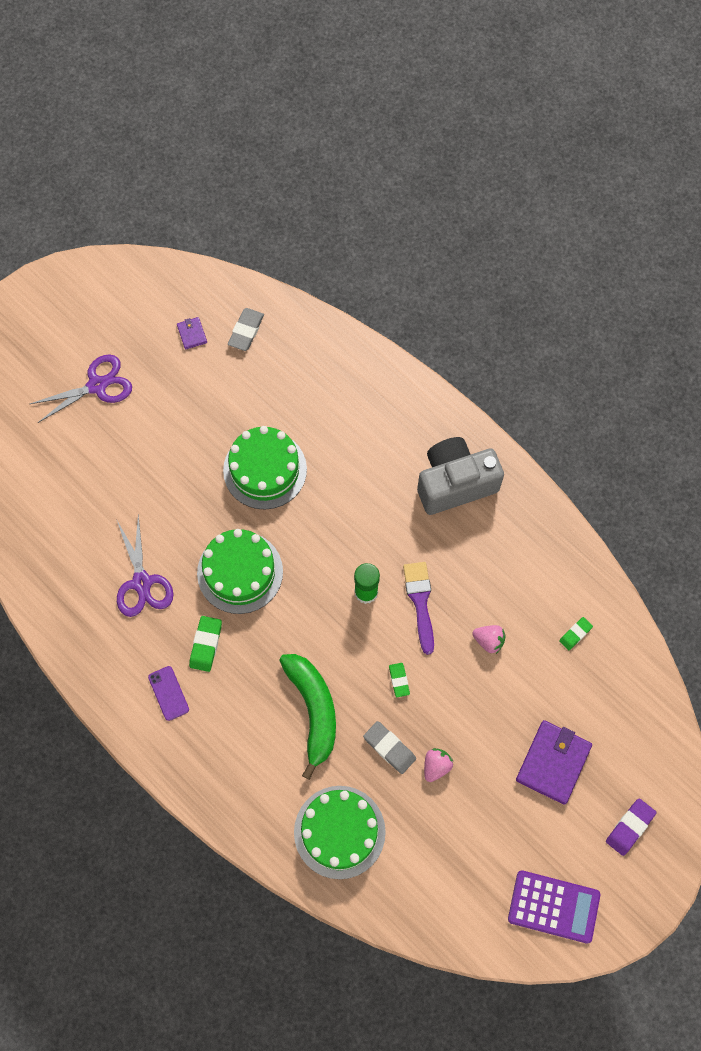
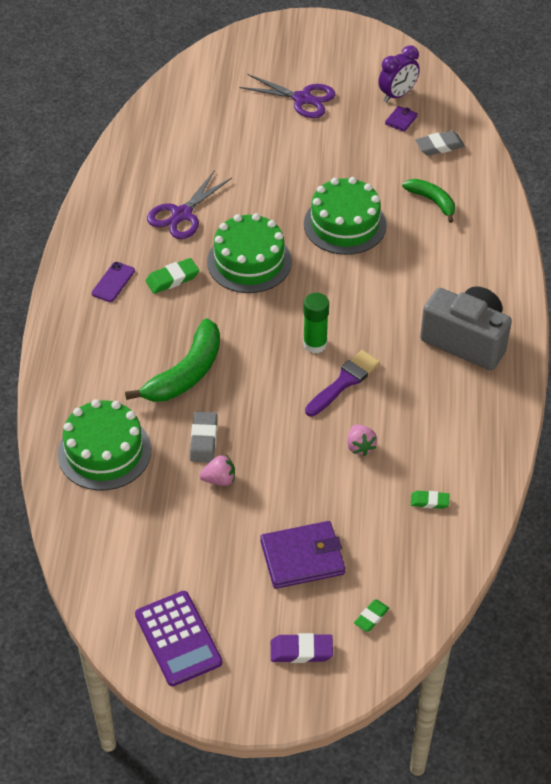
camera: 50 degrees right, 20 degrees down
green eraser [389,663,410,697] -> green eraser moved to [354,599,389,632]
none -> purple clock [378,45,420,102]
none -> green banana [402,179,455,223]

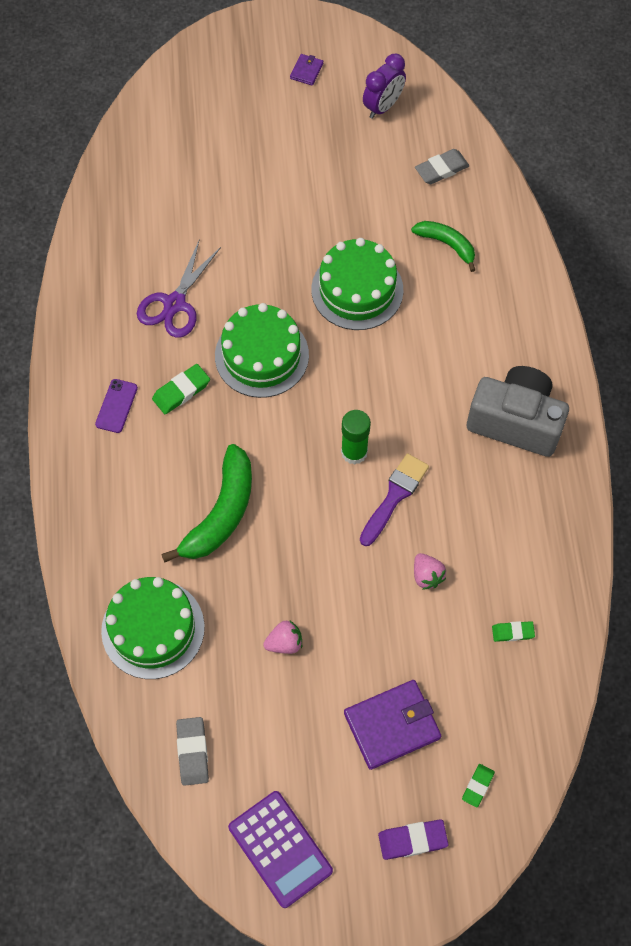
camera: 10 degrees left, 15 degrees up
grey eraser [190,411,218,463] -> grey eraser moved to [176,717,209,786]
purple scissors [239,74,335,118] -> none
purple wallet [385,106,418,132] -> purple wallet moved to [290,54,323,86]

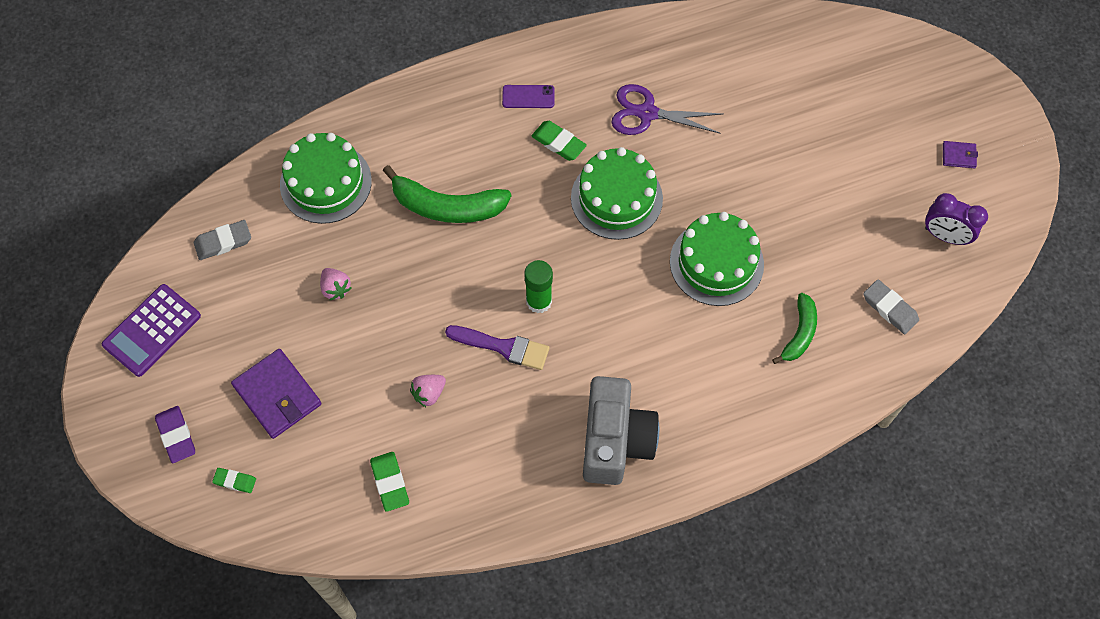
camera: 75 degrees right, 0 degrees up
green eraser [492,621,535,642] -> green eraser [370,452,409,512], size x1.53

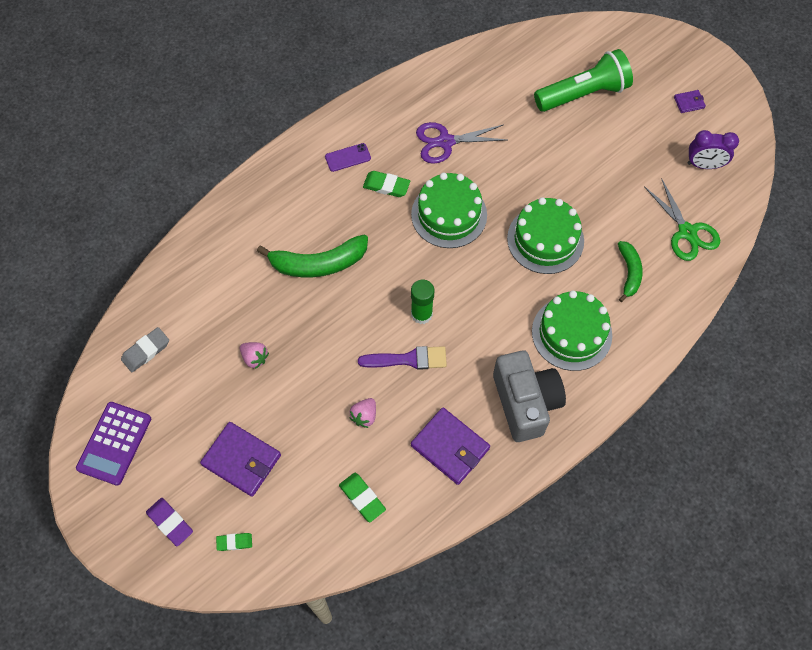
camera: 20 degrees left, 0 degrees up
green cake [280,133,372,224] -> green cake moved to [532,290,612,371]
grey eraser [863,279,919,334] -> green scissors [644,178,720,261]
none -> purple wallet [411,407,490,485]
none -> green flashlight [534,49,633,112]

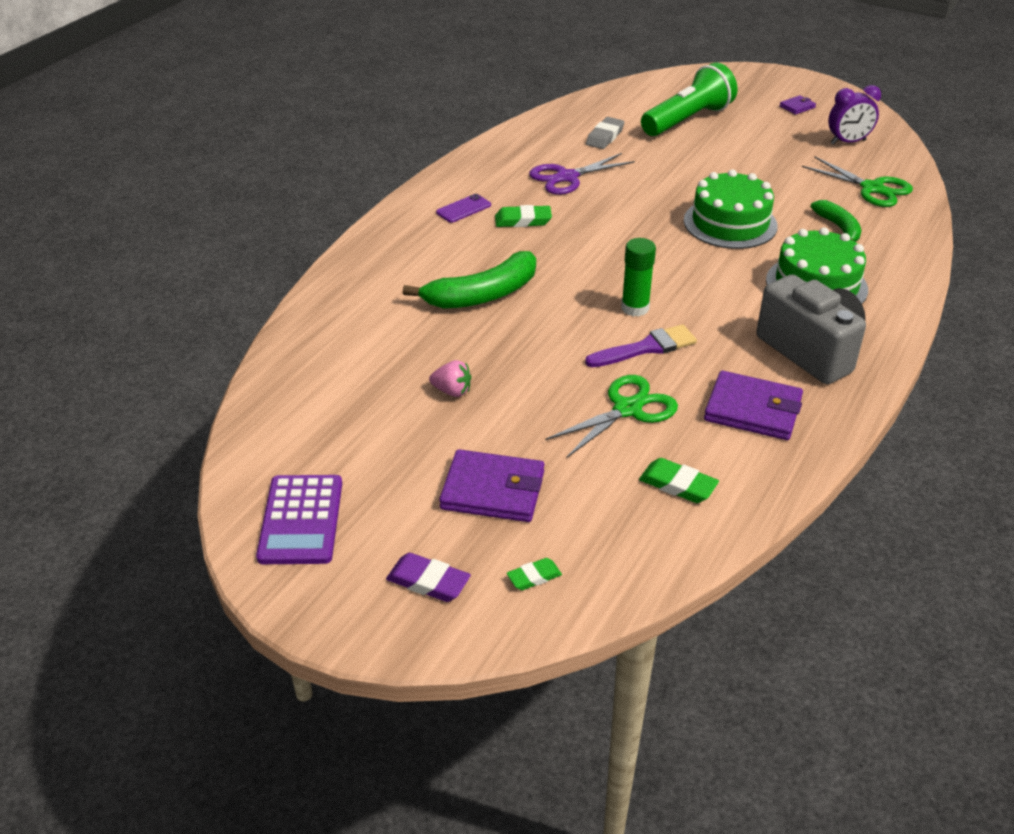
camera: 20 degrees left, 25 degrees down
grey eraser [121,327,169,372] -> grey eraser moved to [586,117,624,149]
pink strawberry [349,398,376,428] -> green scissors [545,375,678,458]
green cake [411,173,487,248] -> none

